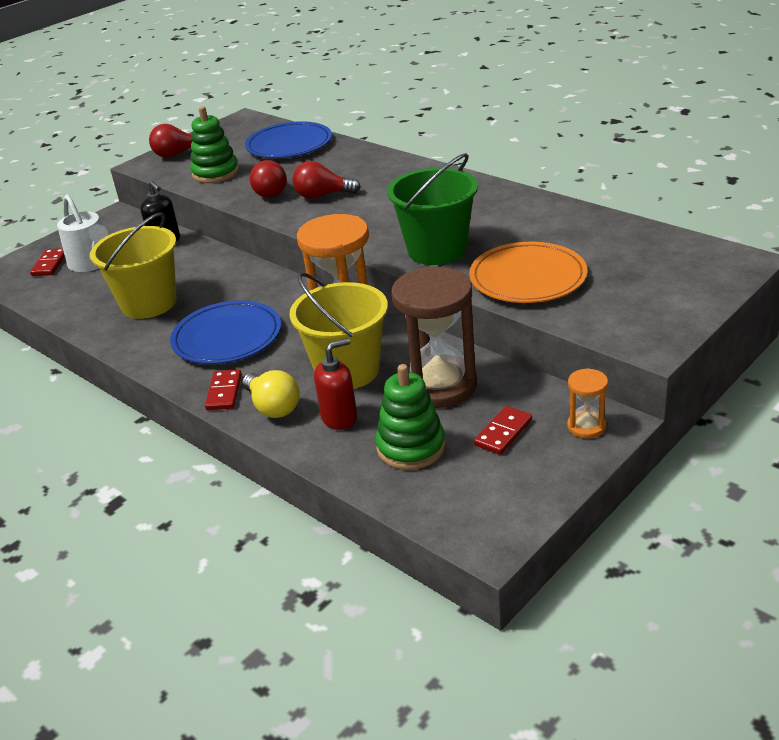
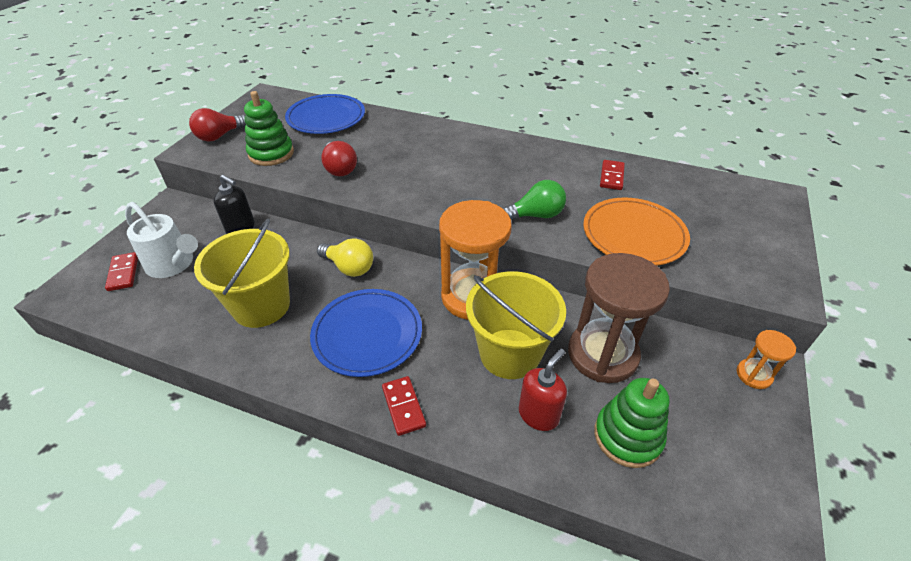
camera: 25 degrees left, 10 degrees up
yellow light bulb [242,370,300,418] -> yellow light bulb moved to [317,238,373,277]
red light bulb [293,161,361,199] -> none
green bucket [387,153,478,265] -> green light bulb [503,180,566,220]
red domino [474,406,532,455] -> red domino moved to [600,160,625,190]

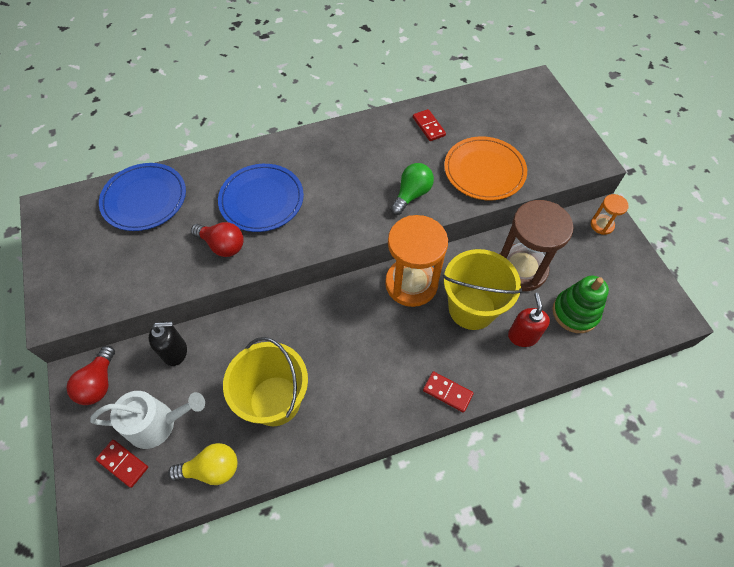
camera: 40 degrees left, 15 degrees up
red light bulb [189,108,246,142] -> red light bulb moved to [66,346,115,405]
green stacking toy [244,91,294,166] -> none
blue plate [310,289,422,377] -> blue plate moved to [218,164,304,232]
yellow light bulb [317,238,373,277] -> yellow light bulb moved to [168,443,237,485]

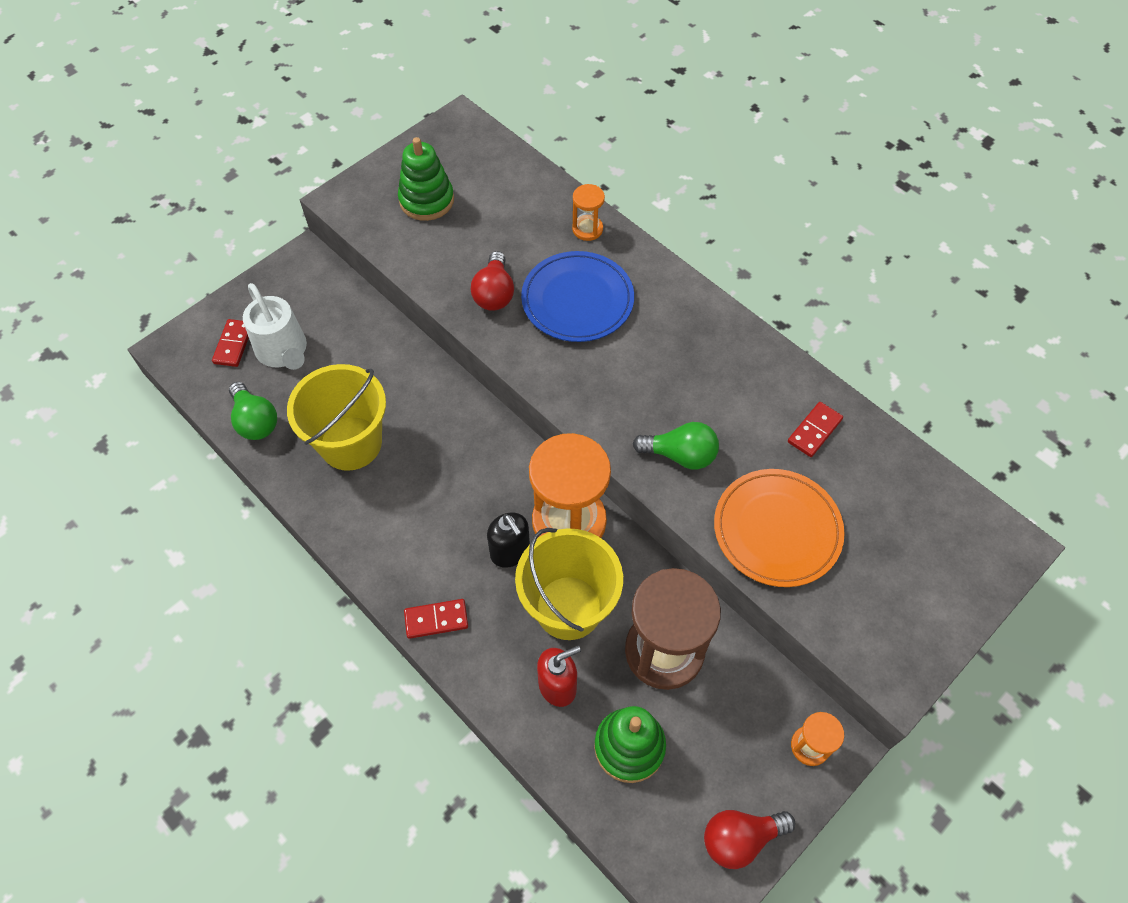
camera: 65 degrees right, 0 degrees up
red light bulb [66,346,115,405] -> red light bulb moved to [704,810,795,869]
blue plate [99,163,186,231] -> none
black soap dispenser [149,321,187,366] -> black soap dispenser moved to [487,512,530,568]
yellow light bulb [168,443,237,485] -> green light bulb [229,382,277,440]
red domino [423,371,473,413] -> red domino turned 75 degrees clockwise [404,599,468,639]
none -> green stacking toy [398,137,454,221]
none -> orange hourglass [572,184,605,241]

